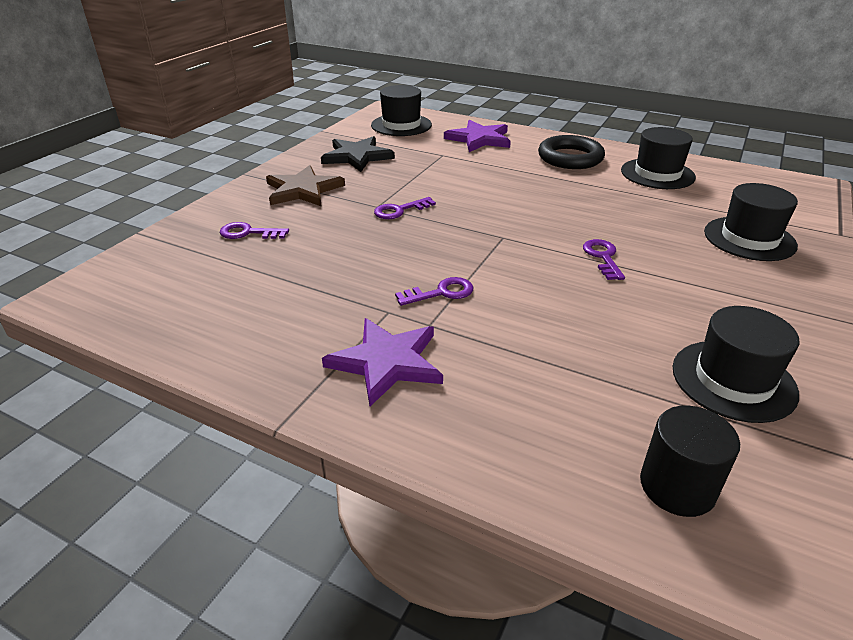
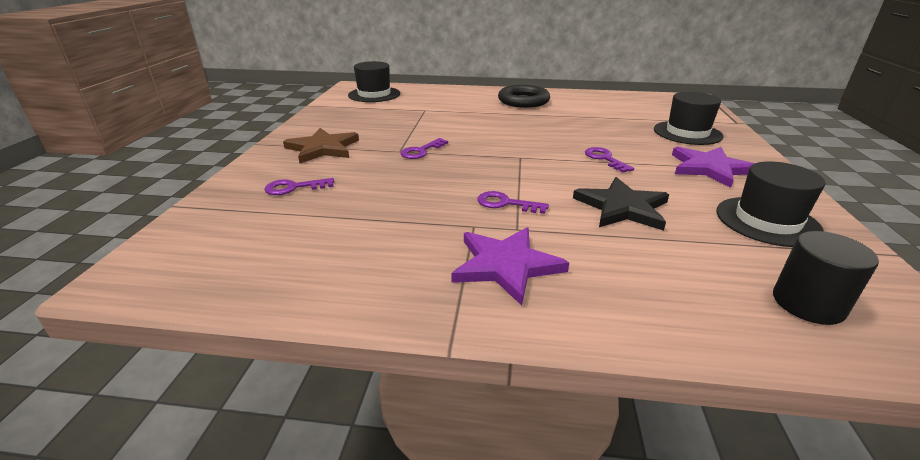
camera: 20 degrees left, 5 degrees down
black star [321,136,395,172] -> black star moved to [573,177,669,231]
purple key [395,277,473,306] -> purple key turned 120 degrees counterclockwise [477,191,549,214]
purple star [444,120,511,152] -> purple star moved to [672,147,755,188]
black hat [621,127,696,189] -> none

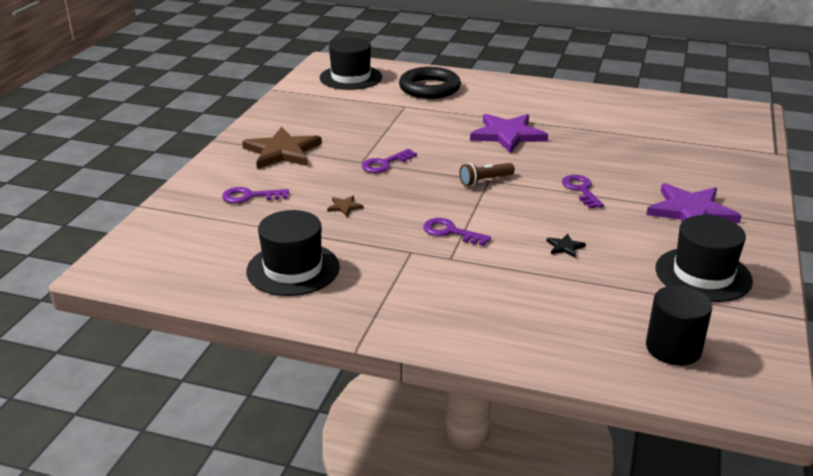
camera: 10 degrees right, 0 degrees up
purple star [451,227,569,306] -> purple star moved to [470,114,548,153]
black ring [498,85,550,108] -> black ring moved to [399,67,461,99]
black star [573,177,669,231] -> black star [547,234,586,257], size x0.41
black hat [654,92,723,145] -> black hat moved to [246,210,340,296]
none -> brown star [327,196,364,216]
none -> brown flashlight [459,163,515,186]

